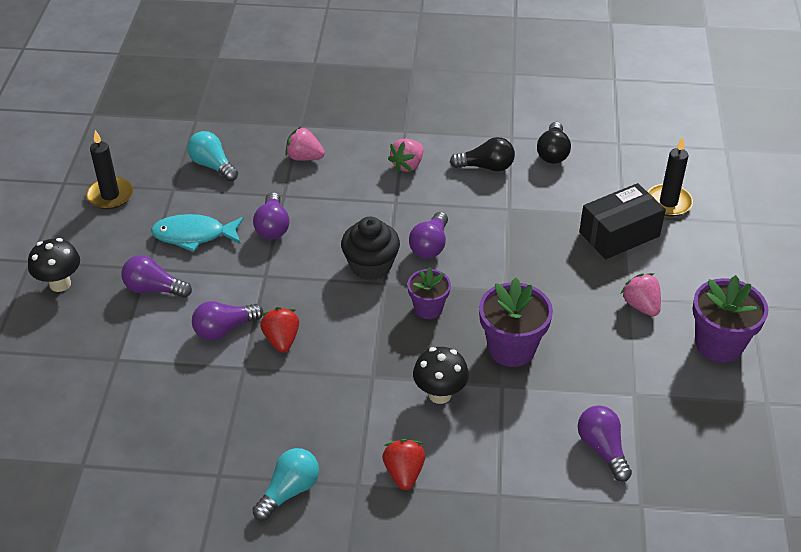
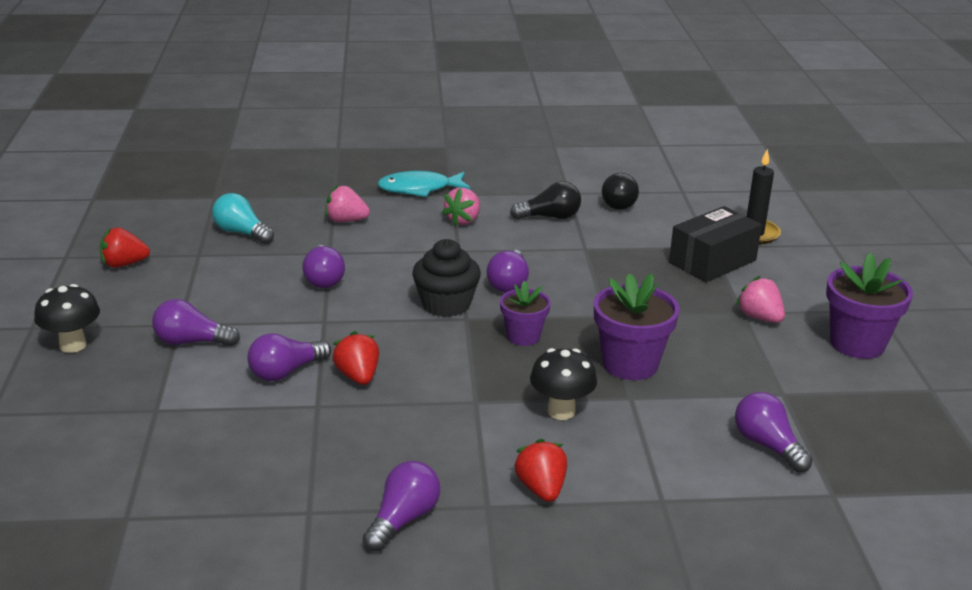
camera: 10 degrees left, 15 degrees down
black candle [86,130,133,209] -> red strawberry [100,227,150,268]
turquoise fish [151,214,244,252] -> turquoise fish moved to [378,171,470,197]
turquoise light bulb [252,448,319,521] -> purple light bulb [363,461,440,552]

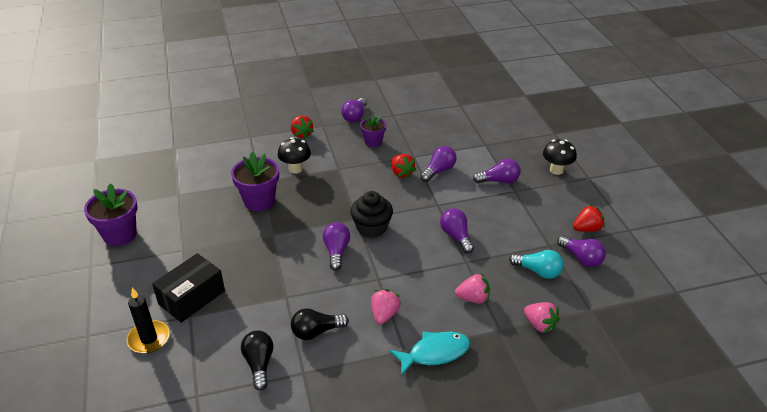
camera: 170 degrees right, 10 degrees up
purple flower pot [500,281,551,346] -> purple flower pot moved to [360,114,386,147]
purple light bulb [735,392,813,473] -> purple light bulb moved to [557,235,606,267]
pink strawberry [736,276,785,323] -> pink strawberry moved to [524,302,559,333]

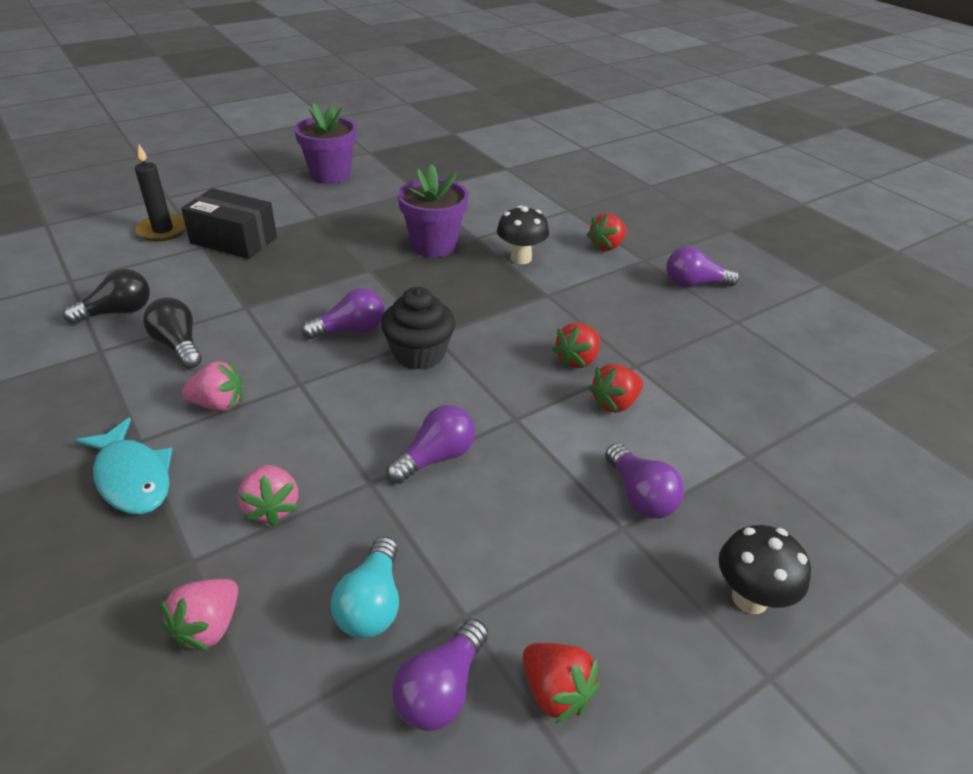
camera: 70 degrees right, 0 degrees up
purple flower pot [360,114,386,147] -> none
purple light bulb [420,146,456,182] -> red strawberry [589,364,643,413]

